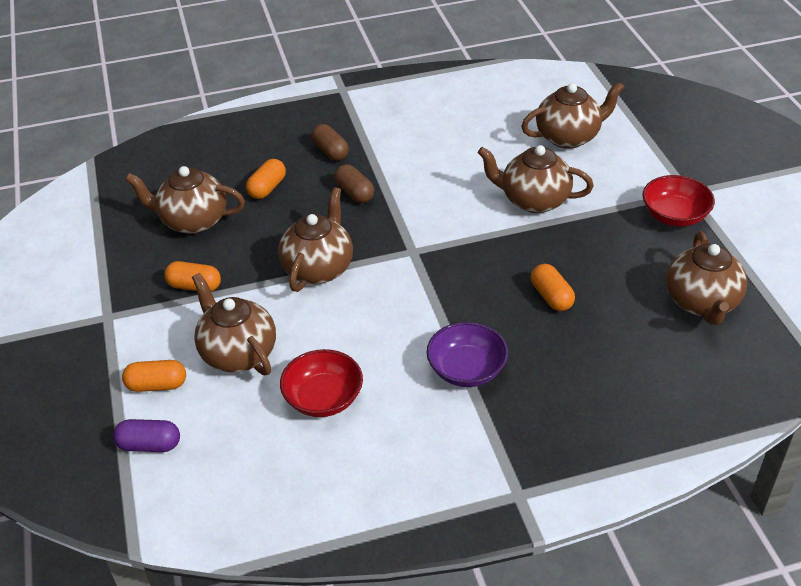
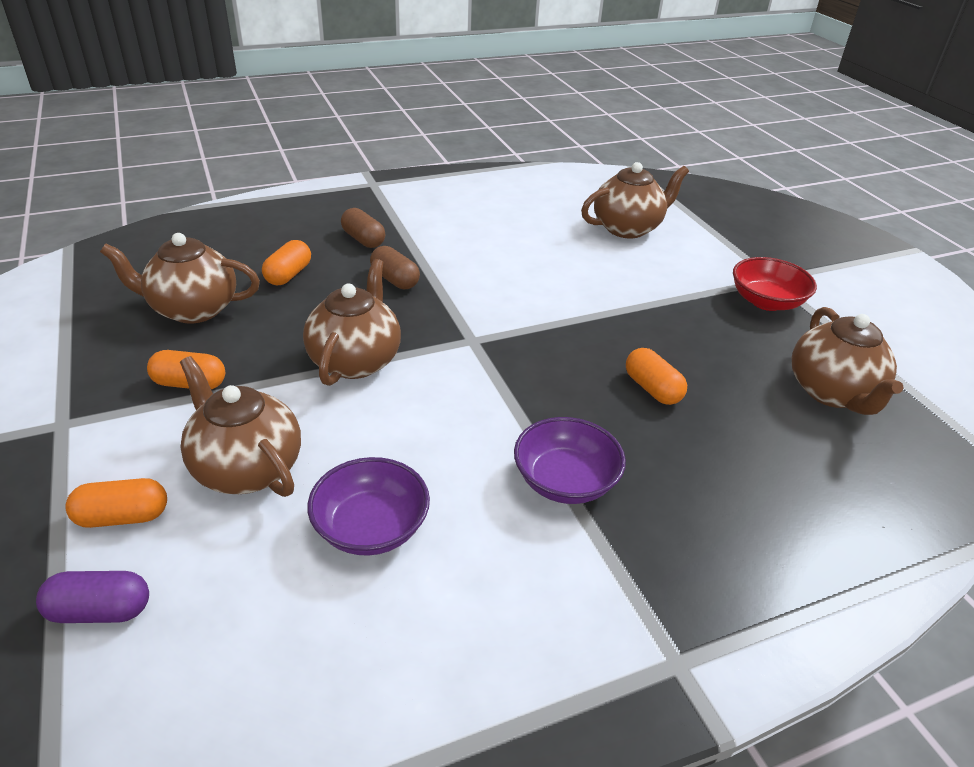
camera: 10 degrees left, 5 degrees down
red bowl [280,349,363,417] -> purple bowl [307,457,430,556]
brown teapot [477,145,594,213] -> none

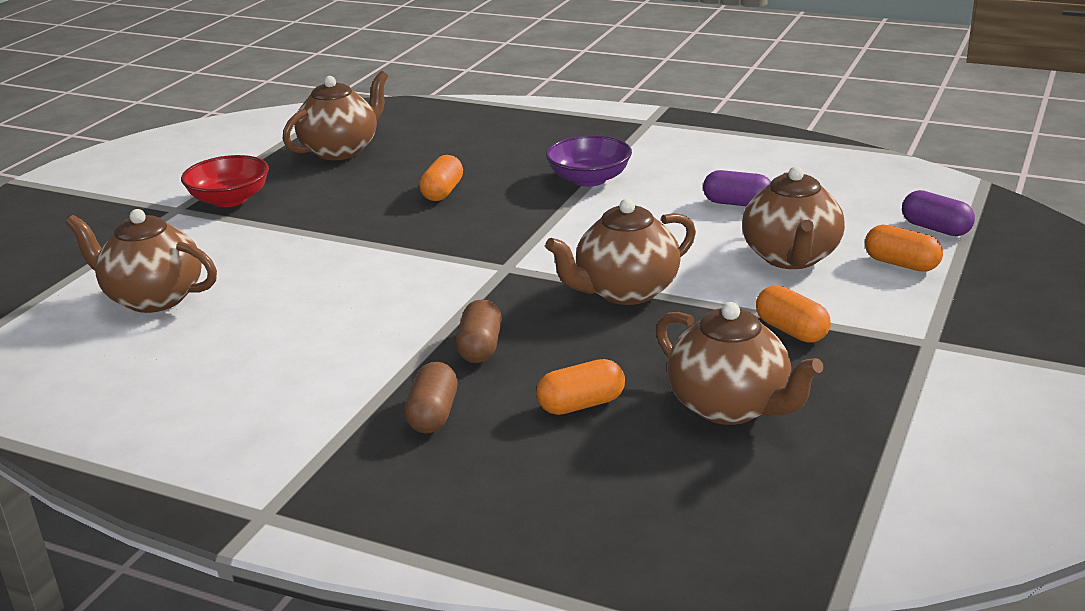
camera: 130 degrees left, 10 degrees down
purple bowl [307,457,430,556] -> purple capsule [703,170,771,206]

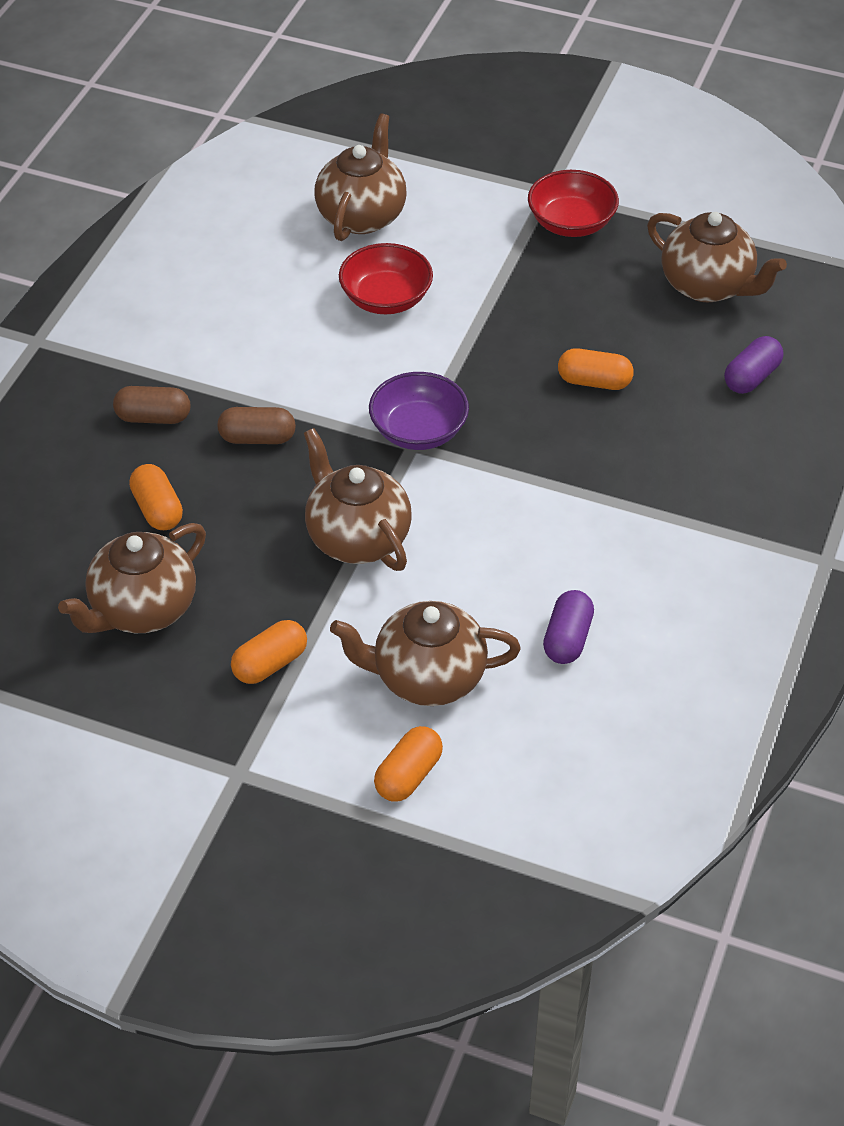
camera: 85 degrees right, 20 degrees up
purple bowl [546,135,632,187] -> purple bowl moved to [369,372,469,450]
purple capsule [902,190,975,236] -> purple capsule moved to [724,336,783,394]
none -> red bowl [339,243,433,314]

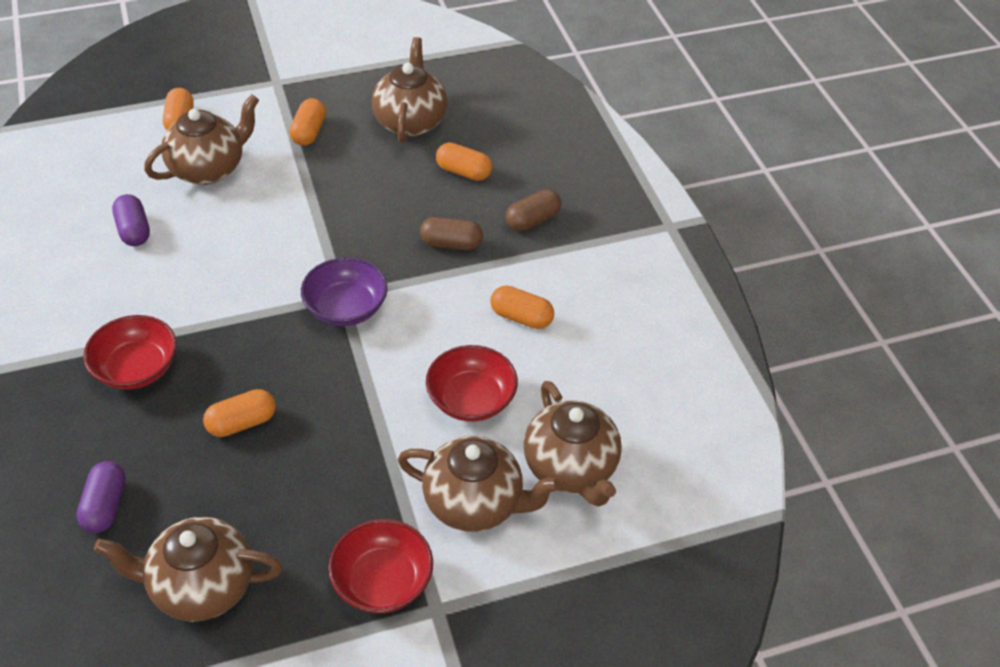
camera: 140 degrees right, 0 degrees up
brown capsule [217,407,296,444] -> brown capsule turned 45 degrees clockwise [420,217,483,250]
brown teapot [304,428,412,571] -> brown teapot moved to [398,436,561,532]
none -> red bowl [83,315,177,390]
none -> orange capsule [491,286,554,329]

